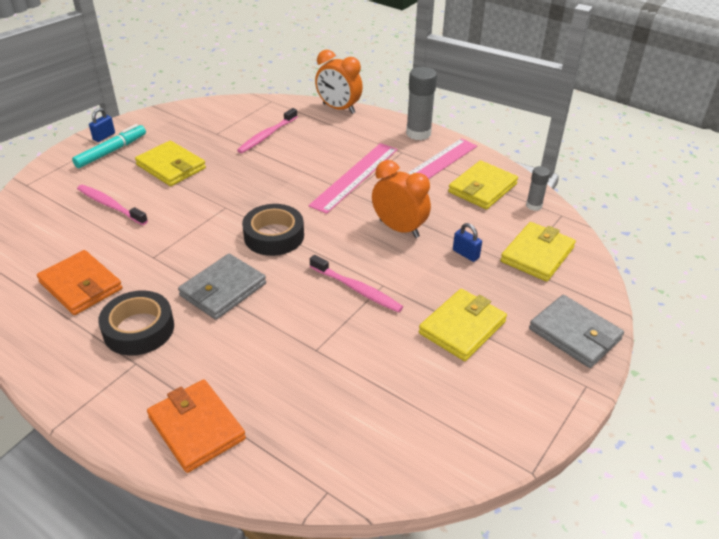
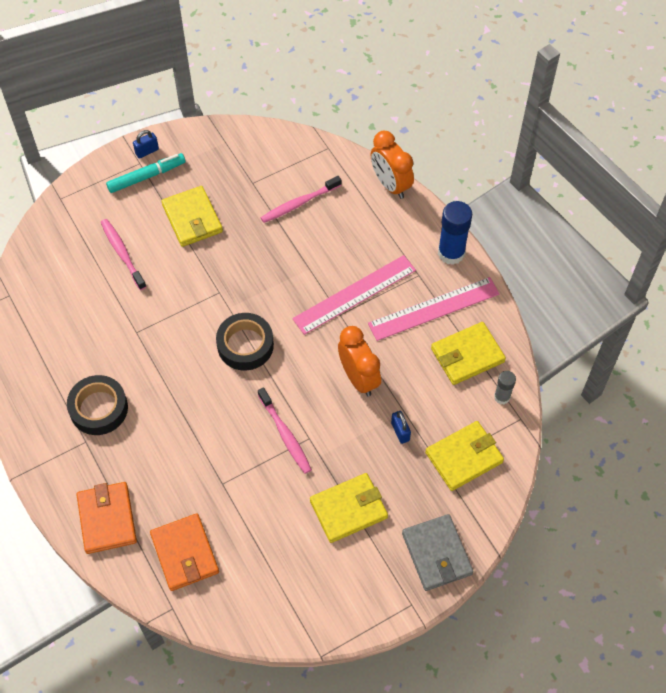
camera: 25 degrees right, 20 degrees up
orange wallet [37,250,122,315] -> orange wallet moved to [150,513,219,591]
grey wallet [178,254,266,320] -> none
grey glue stick [406,67,437,140] -> blue glue stick [438,201,472,265]

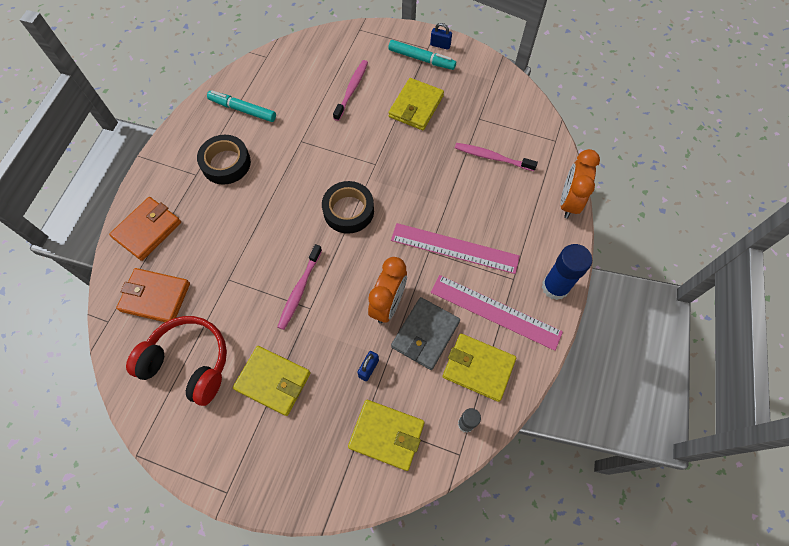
camera: 50 degrees right, 5 degrees up
orange wallet [150,513,219,591] -> orange wallet turned 75 degrees clockwise [116,268,190,322]
grey wallet [402,514,473,591] -> grey wallet moved to [391,297,460,370]
none -> red headphones [126,316,227,406]
none -> turquoise marker [207,90,276,122]

